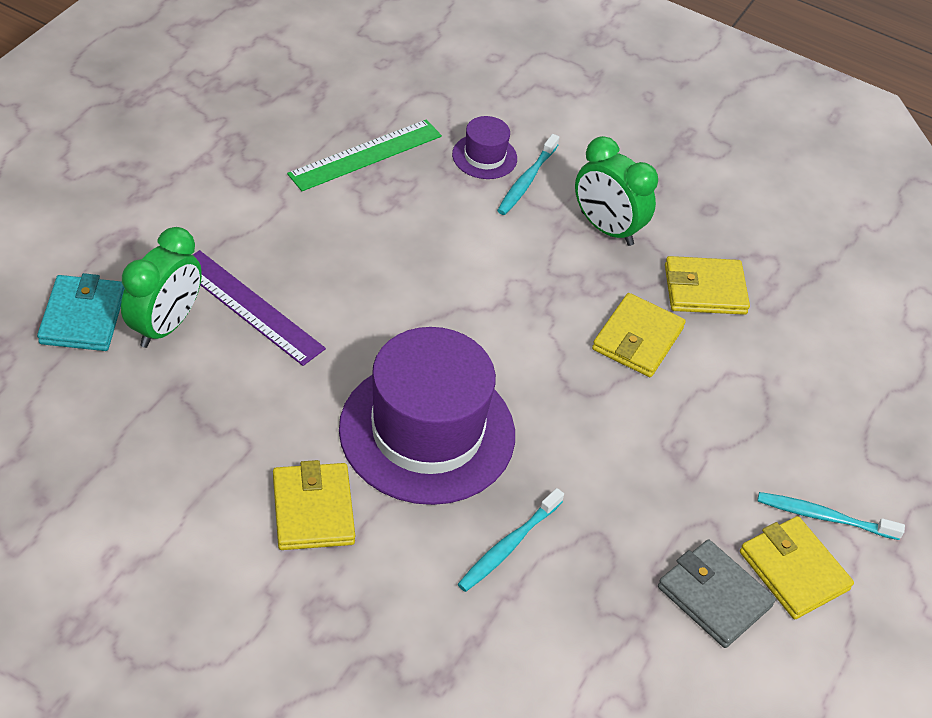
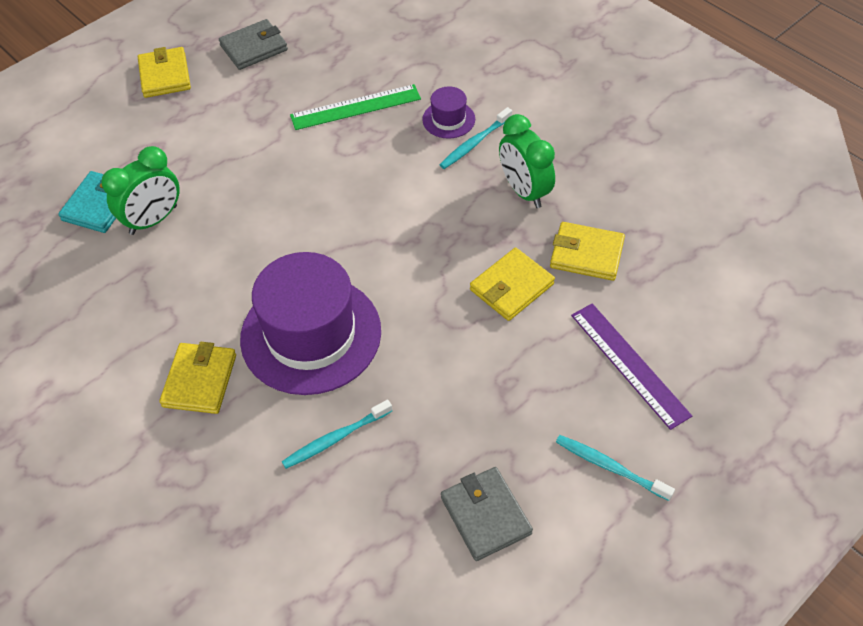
camera: 25 degrees right, 5 degrees up
purple ruler [193,250,326,366] -> purple ruler moved to [571,303,692,430]
yellow wallet [740,516,854,619] -> yellow wallet moved to [138,47,191,98]
none -> grey wallet [219,19,288,70]

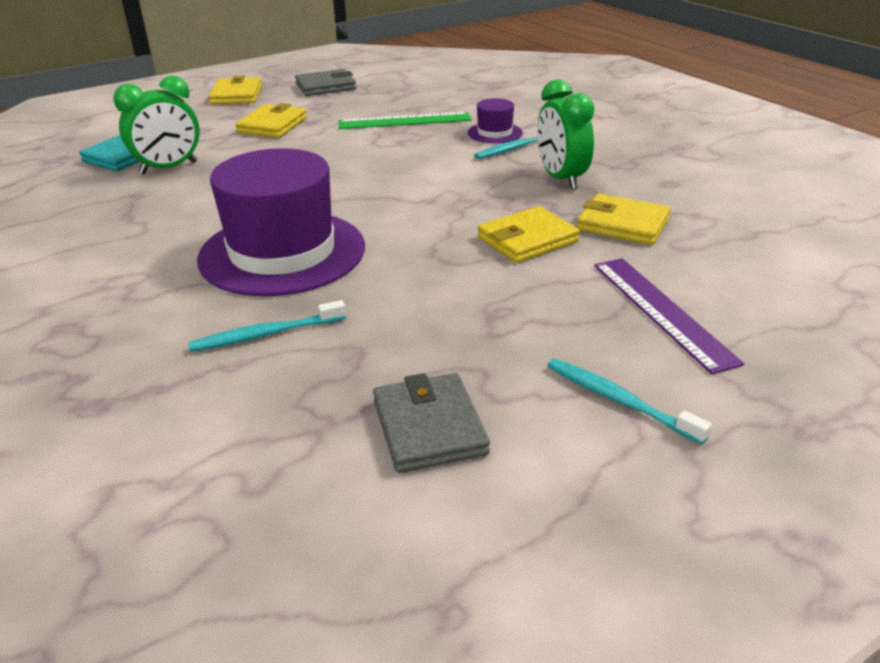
camera: 10 degrees right, 20 degrees down
yellow wallet [160,342,236,414] -> yellow wallet moved to [235,103,307,138]

